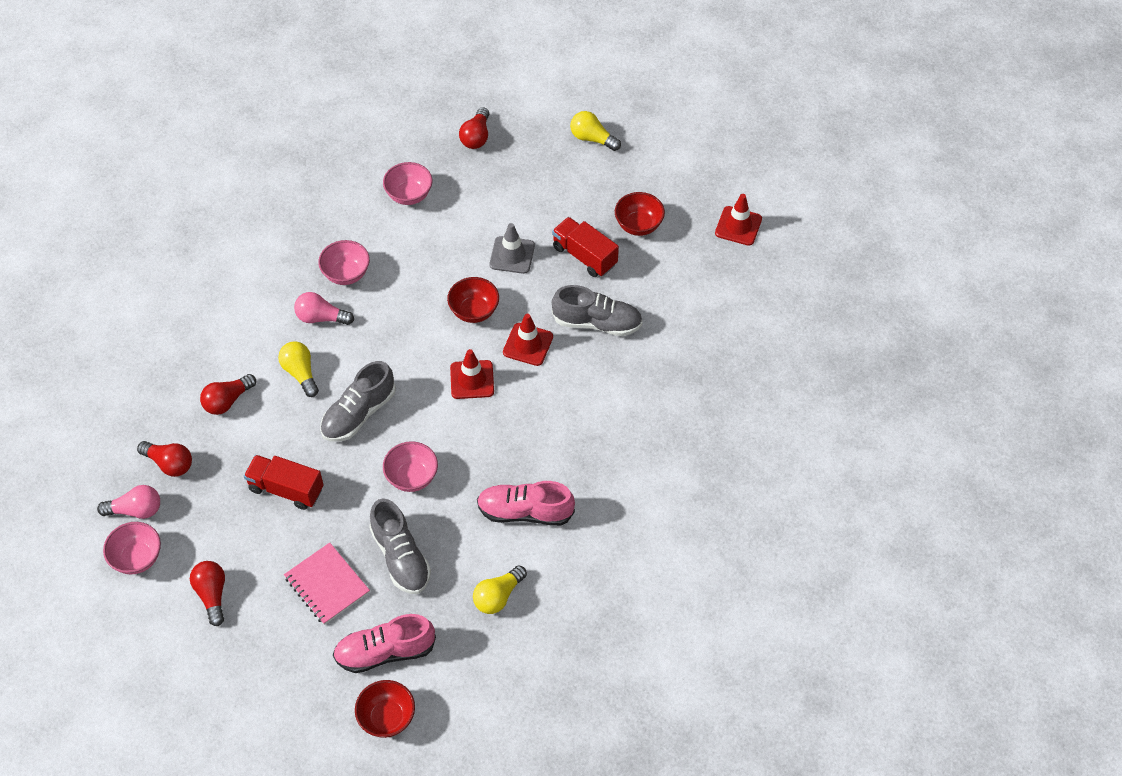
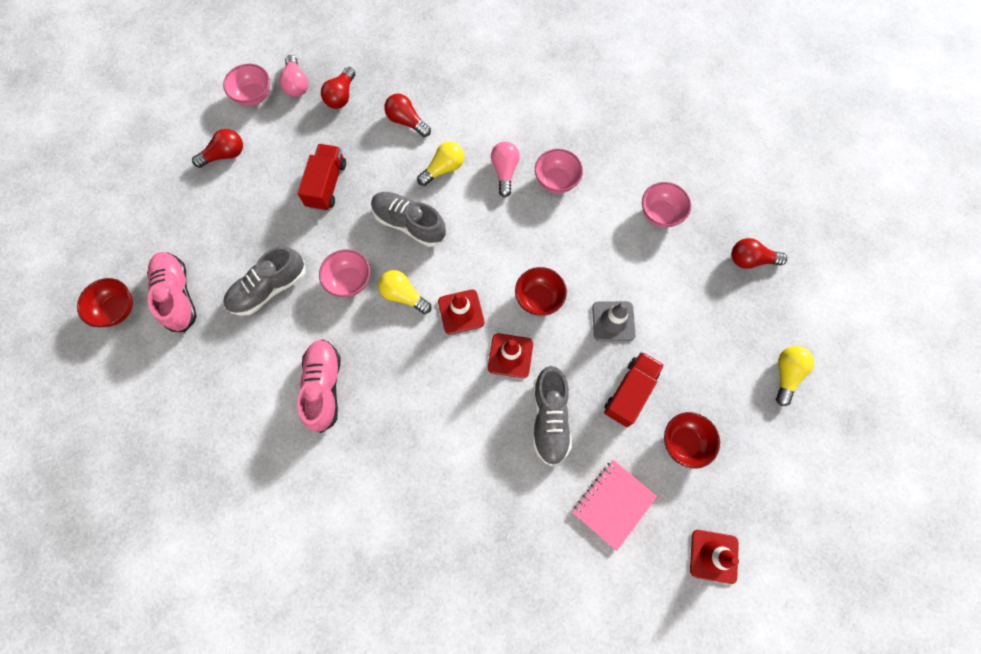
camera: 80 degrees right, 15 degrees up
pink notebook [284,543,370,625] -> pink notebook moved to [572,460,657,551]
yellow light bulb [473,565,527,614] -> yellow light bulb moved to [378,270,431,314]

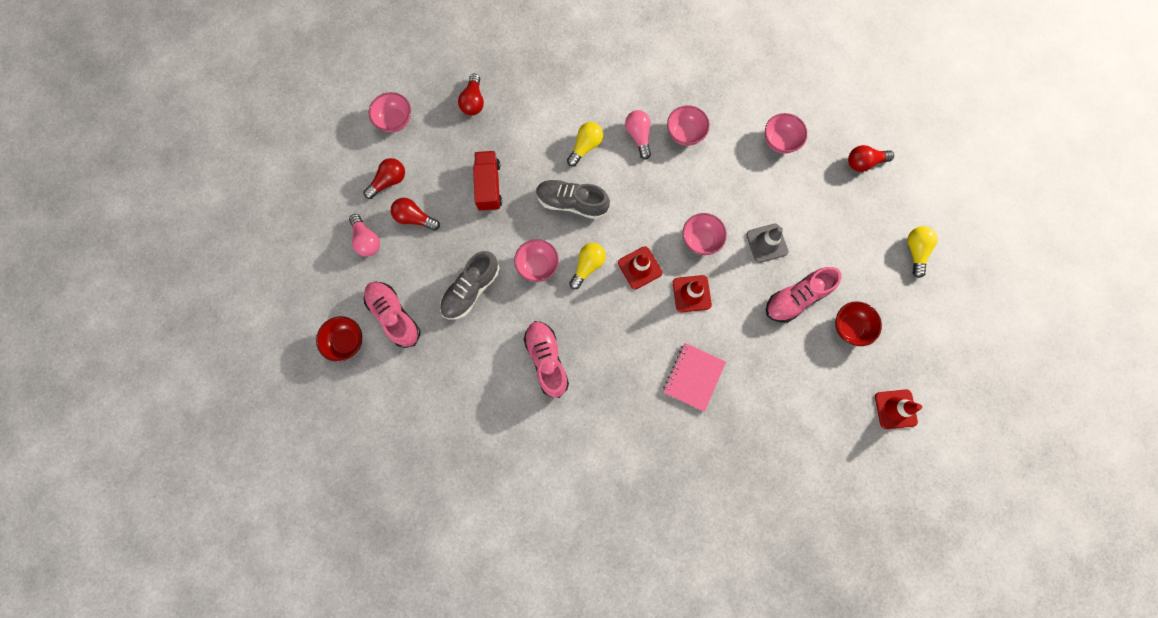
camera: 15 degrees left, 5 degrees up
pink light bulb [279,55,308,97] -> pink light bulb moved to [349,214,380,256]
yellow light bulb [378,270,431,314] -> yellow light bulb turned 105 degrees clockwise [569,243,606,289]
red light bulb [384,94,431,137] -> red light bulb moved to [391,198,440,231]
red bowl [515,267,567,316] -> pink bowl [683,213,727,255]
grey shoe [533,366,572,466] -> none
pink notebook [572,460,657,551] -> pink notebook moved to [663,343,726,412]
red truck [604,352,664,427] -> pink shoe [766,267,842,322]

